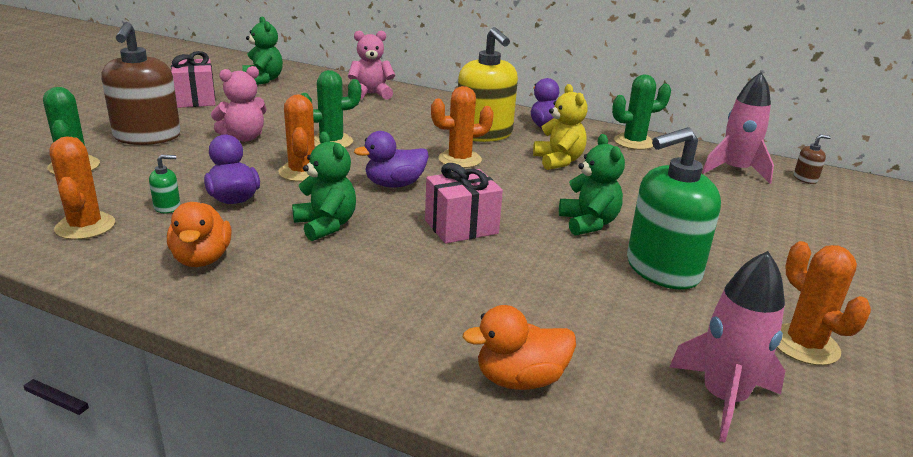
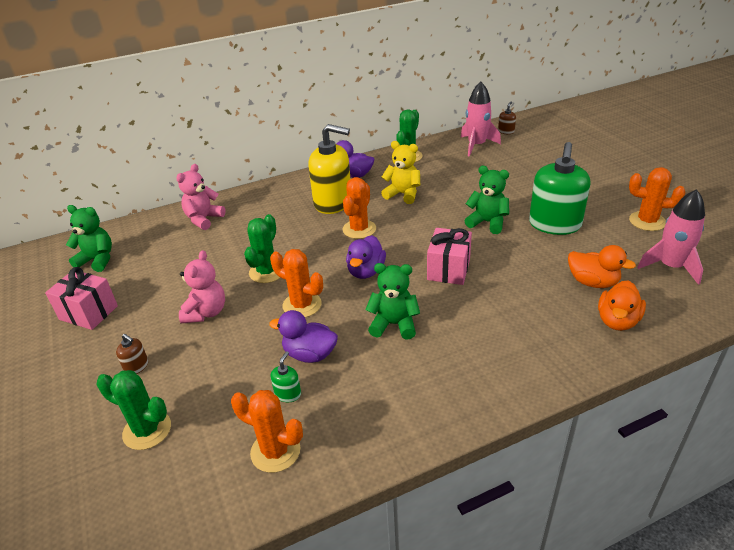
camera: 45 degrees left, 10 degrees up
brown soap dispenser [101,22,181,145] -> brown soap dispenser [116,334,148,374], size x0.41
orange duck [167,202,231,267] -> orange duck moved to [568,245,636,288]

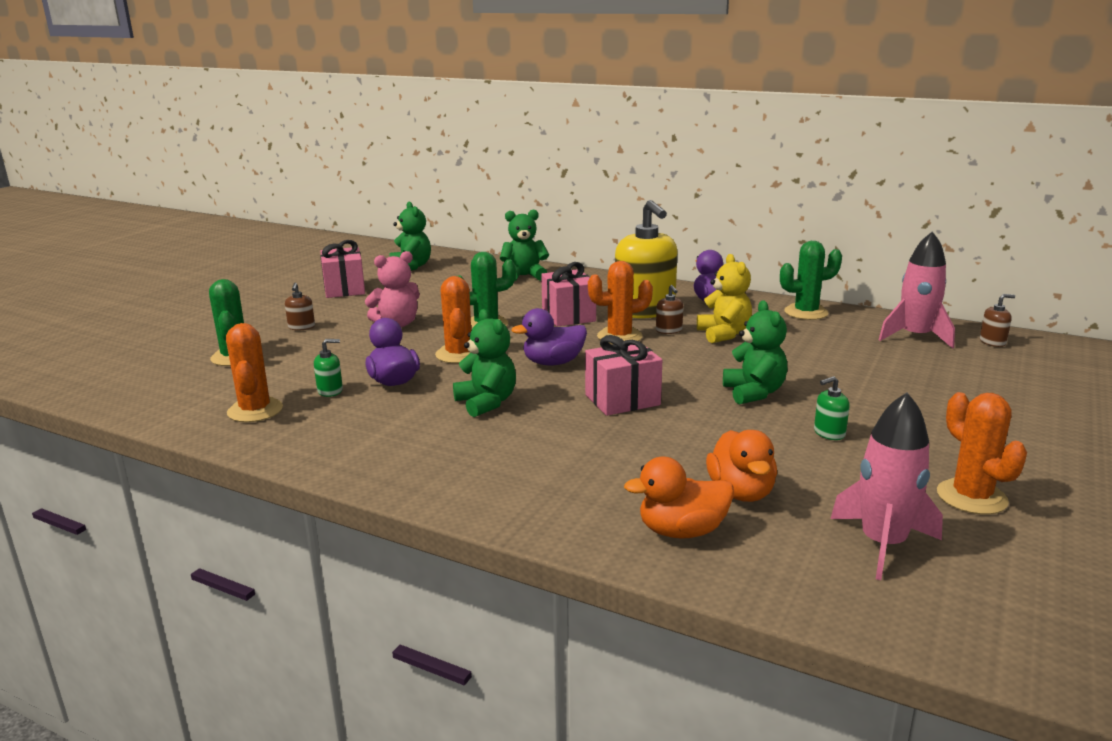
camera: 50 degrees right, 15 degrees down
pink teddy bear [176,164,226,230] -> green teddy bear [500,210,549,282]
green soap dispenser [529,142,590,235] -> green soap dispenser [814,376,850,440], size x0.41
none -> pink gift [541,262,596,327]
none -> brown soap dispenser [656,285,683,334]

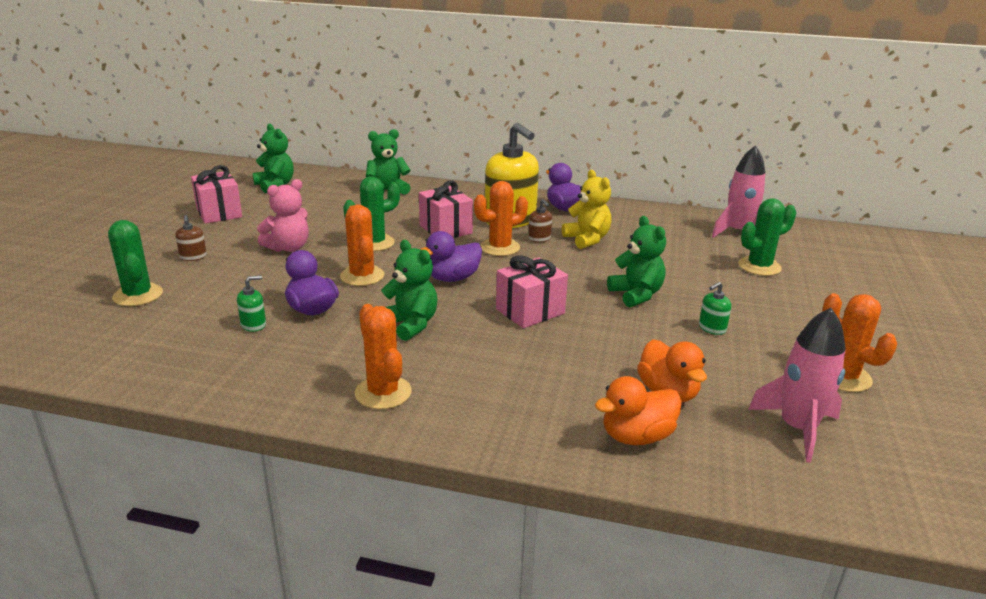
camera: 15 degrees left, 5 degrees up
orange cactus [226,323,283,422] -> orange cactus moved to [355,304,412,409]
green cactus [780,241,842,320] -> green cactus moved to [738,198,796,276]
brown soap dispenser [980,294,1015,347] -> none

